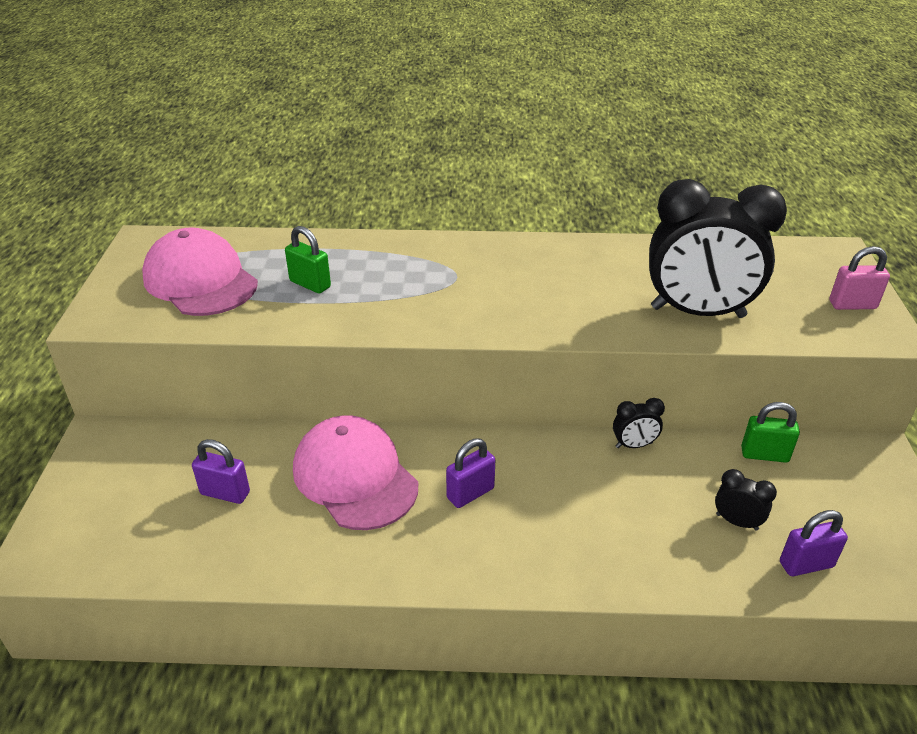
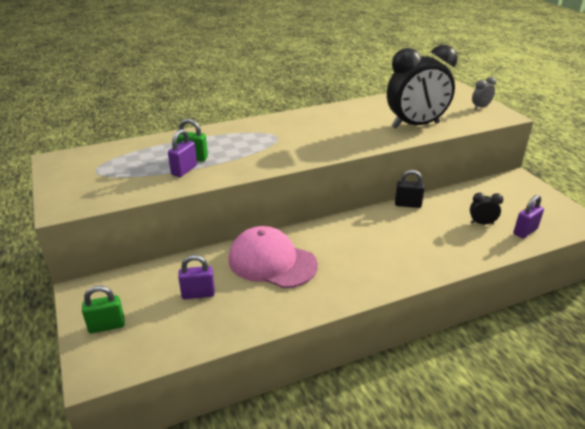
camera: 25 degrees left, 5 degrees down
pink cap [142,228,258,316] -> none
purple padlock [446,438,495,508] -> purple padlock moved to [168,129,197,177]
black clock [613,398,665,448] -> black padlock [395,170,425,208]
green padlock [741,402,800,463] -> green padlock moved to [82,286,125,334]
pink padlock [829,246,890,310] -> grey clock [472,77,496,110]

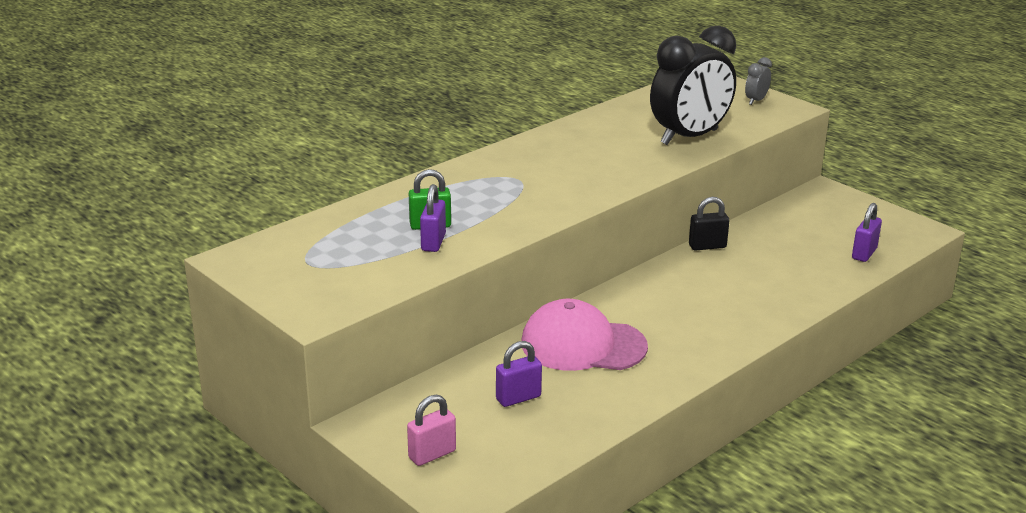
camera: 20 degrees left, 5 degrees down
green padlock [82,286,125,334] -> pink padlock [407,395,456,466]
black clock [470,193,503,225] -> none

